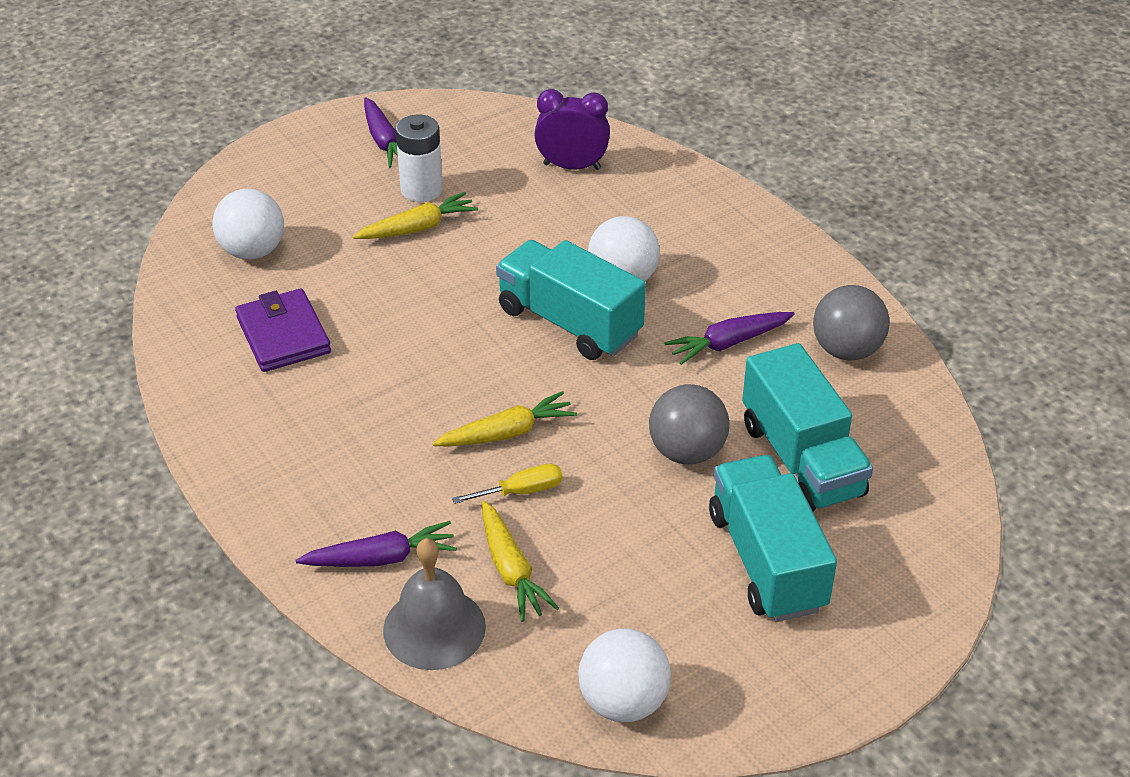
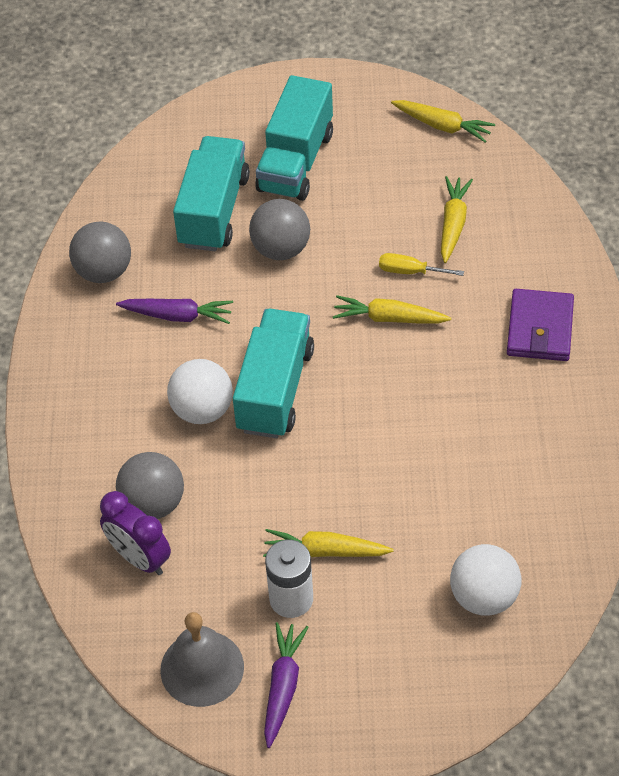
camera: 145 degrees left, 10 degrees up
purple wallet [235,288,331,372] -> purple wallet moved to [507,289,574,361]
purple carrot [296,521,457,567] -> none
grey bell [383,538,486,670] -> grey bell moved to [160,612,244,707]
turquoise truck [496,240,646,360] -> turquoise truck turned 150 degrees counterclockwise [233,309,314,438]
white ball [578,628,671,722] -> yellow carrot [391,100,495,143]
none -> grey ball [116,452,184,519]

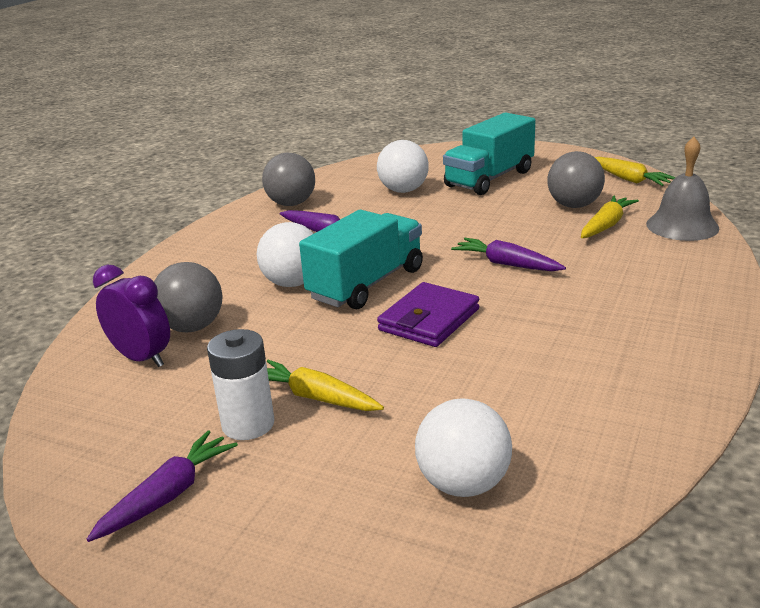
camera: 25 degrees right, 25 degrees down
purple clock [100,491,171,575] -> purple clock turned 150 degrees clockwise [93,265,170,367]
grey bell [160,612,244,707] -> grey bell moved to [646,137,719,241]
turquoise truck [173,136,250,251] -> white ball [377,140,429,193]
grey ball [249,199,310,260] -> grey ball moved to [547,151,605,208]
yellow carrot [333,295,451,324] -> purple carrot [451,238,566,271]
yellow screwdriver [379,253,464,276] -> none
purple wallet [507,289,574,361] -> purple wallet moved to [377,282,479,347]

